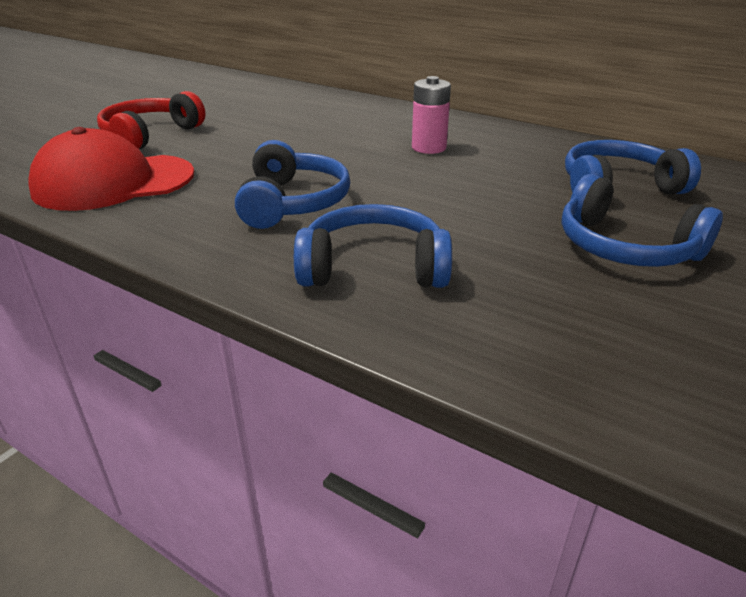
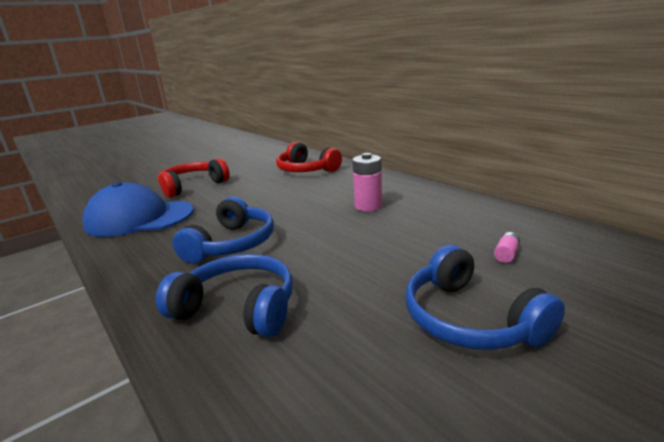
camera: 20 degrees right, 10 degrees down
red cap [28,127,194,211] -> blue cap [82,182,194,237]
blue headphones [565,140,701,195] -> pink battery [494,232,520,263]
none -> red headphones [276,142,342,172]

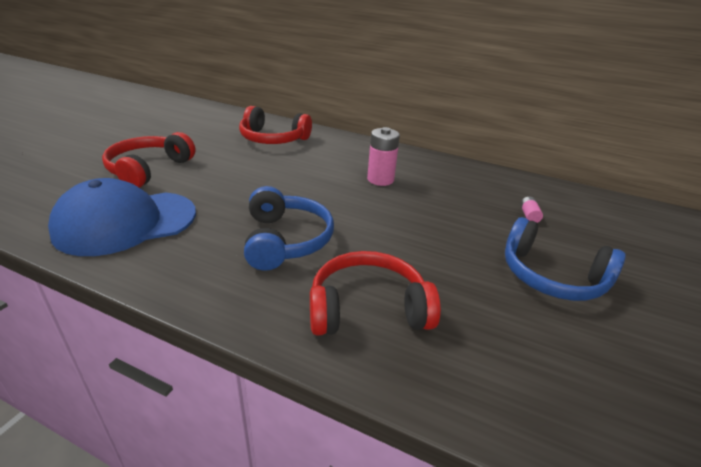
camera: 30 degrees left, 10 degrees up
blue headphones [156,254,293,337] -> red headphones [310,251,441,336]

